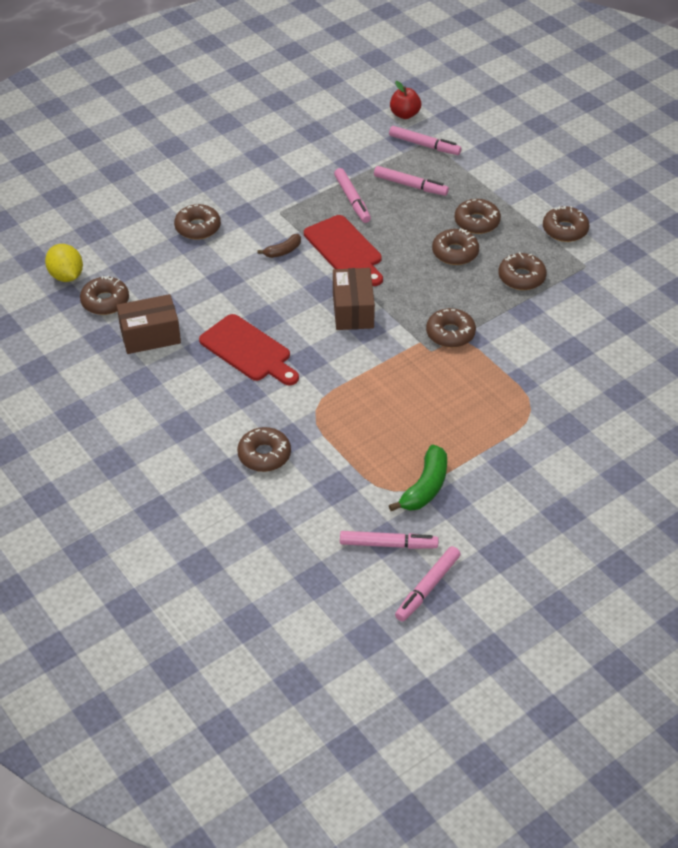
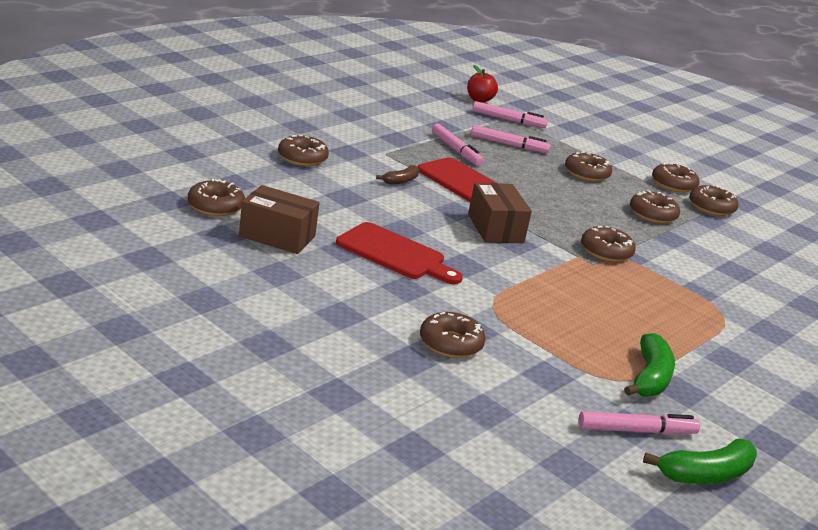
camera: 15 degrees left, 20 degrees down
yellow lemon [45,244,83,282] -> none
brown box [117,294,181,354] -> brown box turned 45 degrees clockwise [239,185,320,254]
pink marker [395,546,461,622] -> green banana [643,438,757,484]
brown donut [432,228,479,265] -> brown donut moved to [689,185,739,216]

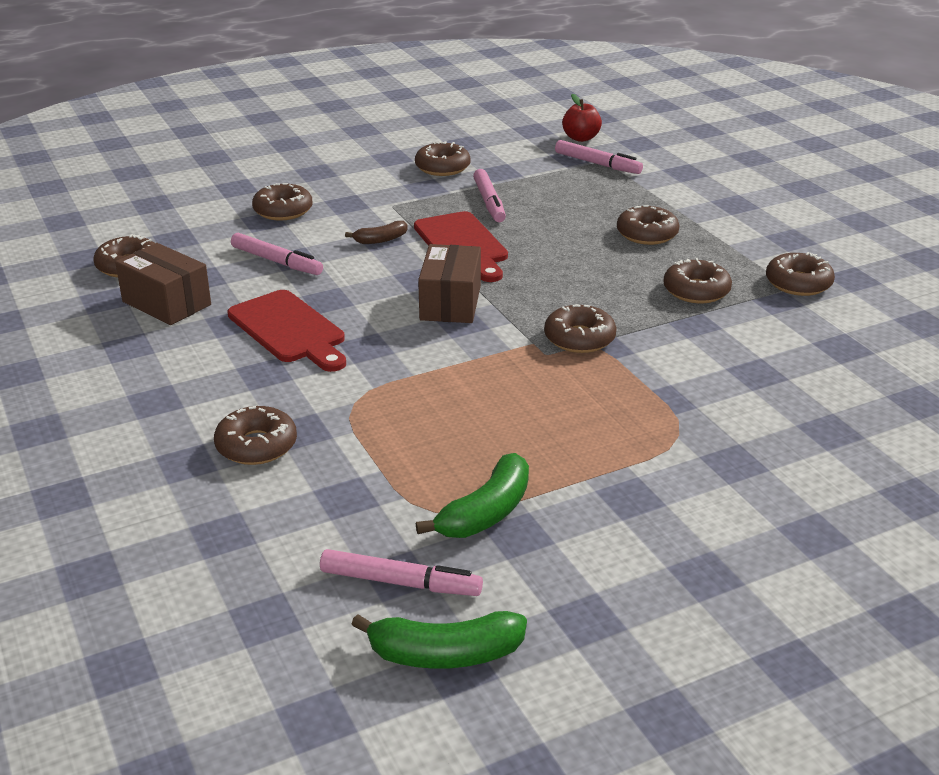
camera: 25 degrees right, 5 degrees up
pink marker [471,125,551,153] -> pink marker moved to [231,233,323,275]
brown donut [652,162,699,193] -> brown donut moved to [415,141,470,176]

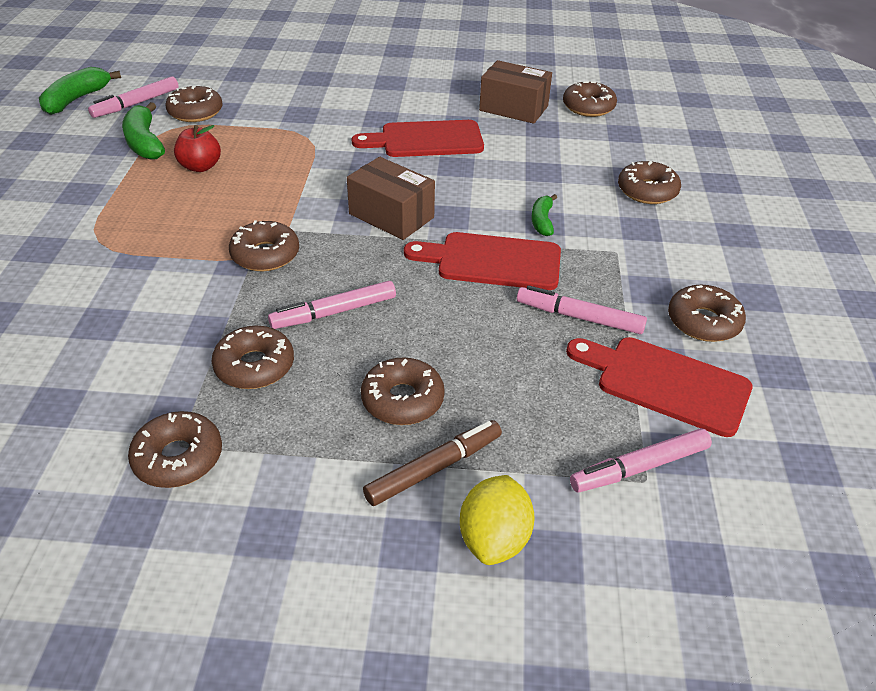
camera: 120 degrees right, 10 degrees up
brown box [115,243,211,325] -> brown box turned 45 degrees clockwise [479,60,552,124]
brown donut [214,406,297,465] -> brown donut moved to [165,85,223,122]
pink marker [231,233,323,275] -> pink marker moved to [268,281,396,329]
brown banana [345,221,408,244] -> green banana [531,194,557,236]
red apple [562,94,602,142] -> red apple moved to [174,125,221,172]
none -> brown marker [363,420,502,506]
none -> yellow lemon [460,475,535,565]
none -> red cutting board [566,337,753,437]

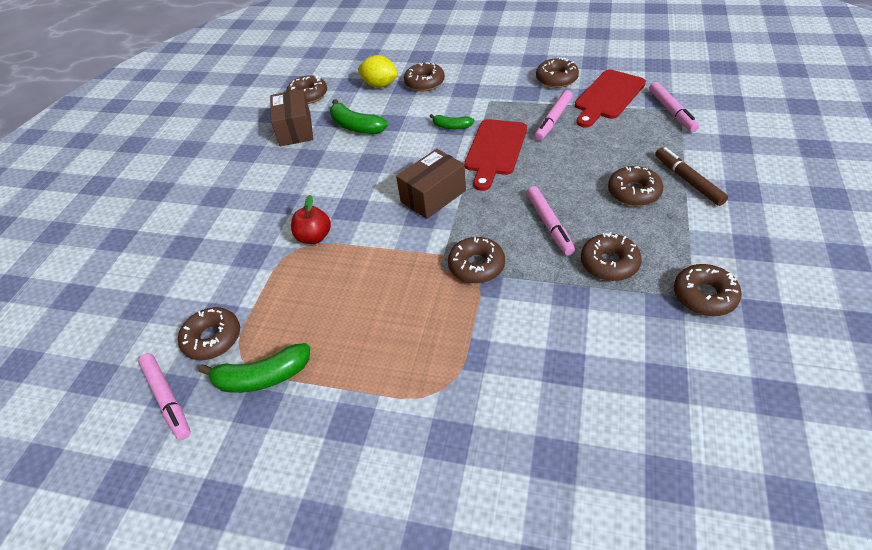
camera: 75 degrees left, 5 degrees up
green banana [39,67,121,115] -> green banana moved to [330,99,388,134]
red apple [174,125,221,172] -> red apple moved to [291,195,331,244]
red cutting board [352,120,484,157] -> none
yellow lemon [460,475,535,565] -> yellow lemon moved to [358,55,398,88]
brown box [479,60,552,124] -> brown box turned 45 degrees counterclockwise [270,89,313,146]

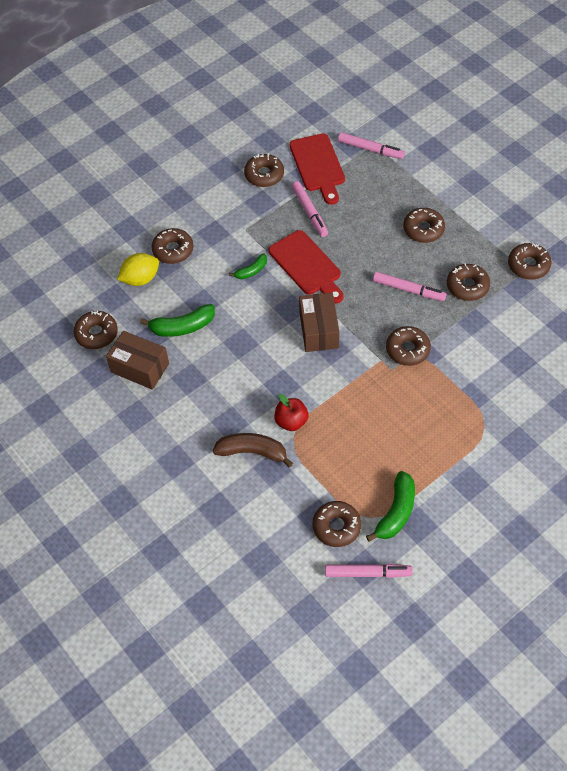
camera: 55 degrees left, 10 degrees up
brown marker [655,147,728,206] -> none
none -> brown banana [213,433,293,468]

